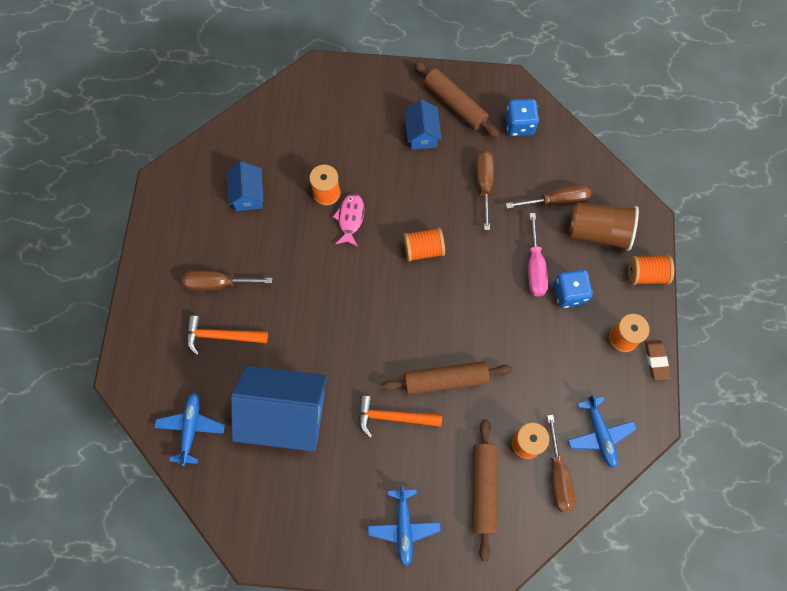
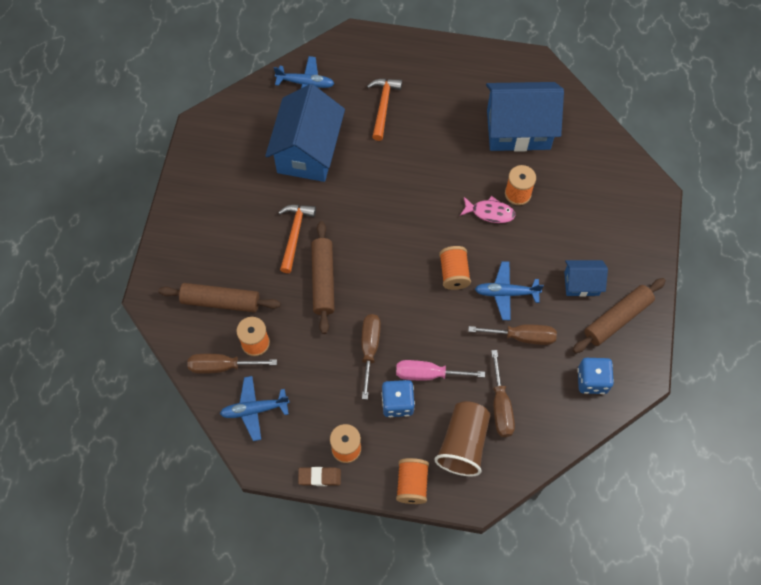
camera: 95 degrees right, 5 degrees down
brown screwdriver [182,271,272,291] -> brown screwdriver moved to [362,314,381,400]
blue house [227,162,263,211] -> blue house [486,82,564,152], size x1.97
blue plane [368,486,441,566] -> blue plane moved to [475,261,544,320]

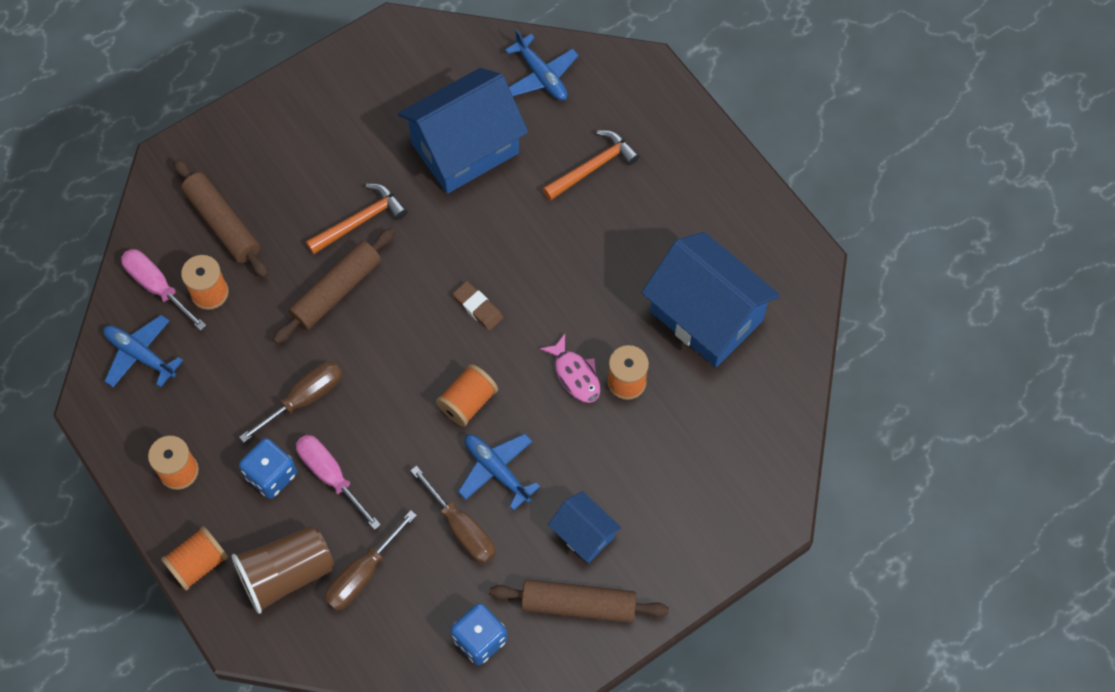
camera: 45 degrees right, 0 degrees up
brown screwdriver [187,354,277,374] -> pink screwdriver [121,249,206,331]
brown eraser [298,467,341,486] -> brown eraser moved to [452,281,503,331]

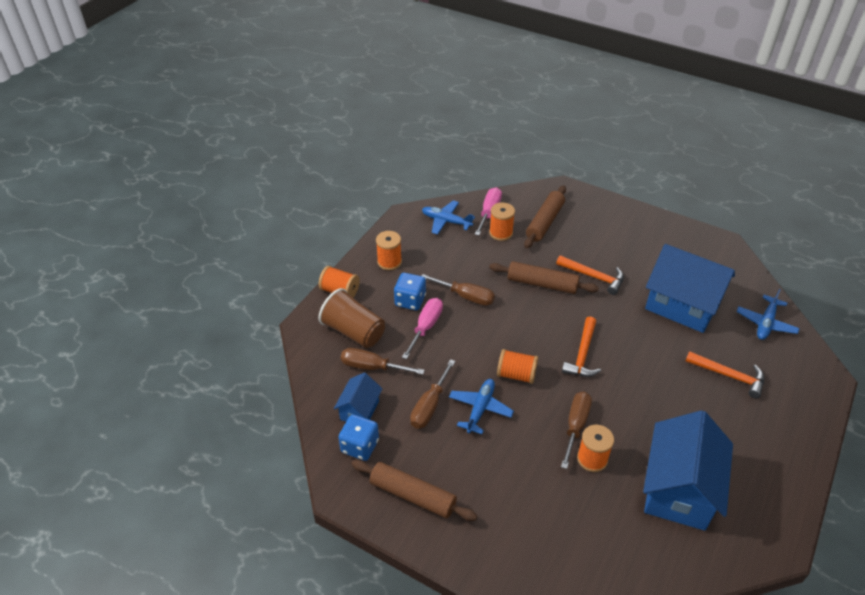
camera: 65 degrees right, 20 degrees down
blue plane [103,315,183,387] -> blue plane turned 75 degrees counterclockwise [422,200,475,235]
brown eraser [452,281,503,331] -> orange hammer [562,317,601,377]
brown rolling pin [489,579,669,623] -> brown rolling pin turned 45 degrees counterclockwise [351,460,477,521]
pink fish [539,334,600,403] -> brown screwdriver [561,392,592,469]
blue house [548,491,621,564] -> blue house moved to [334,372,382,422]

